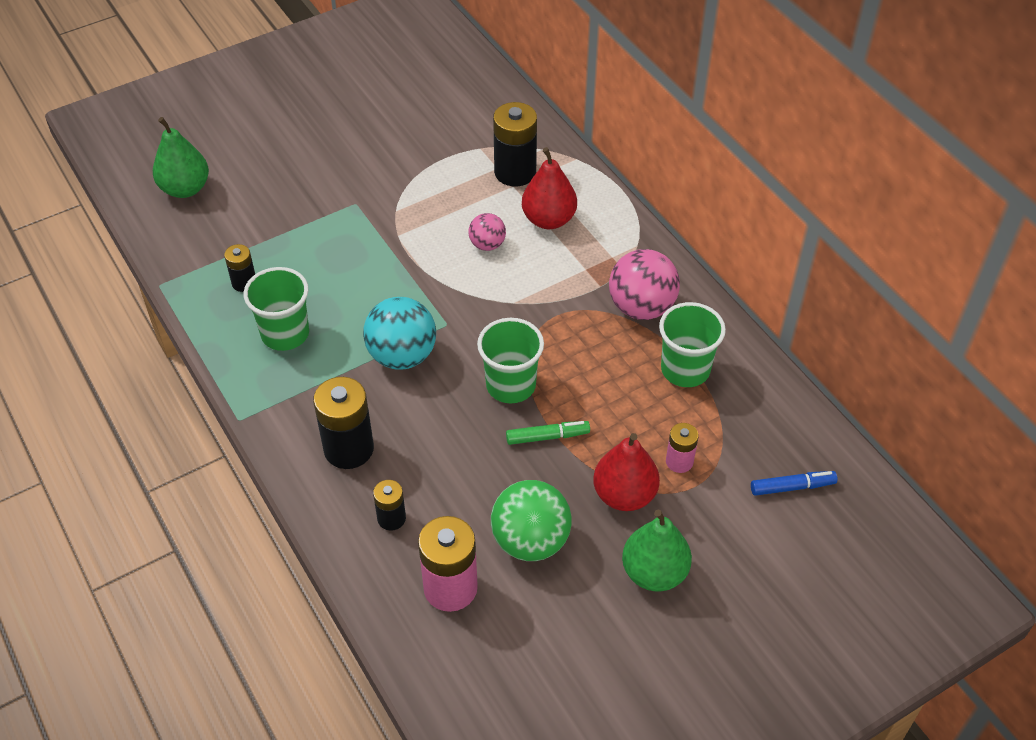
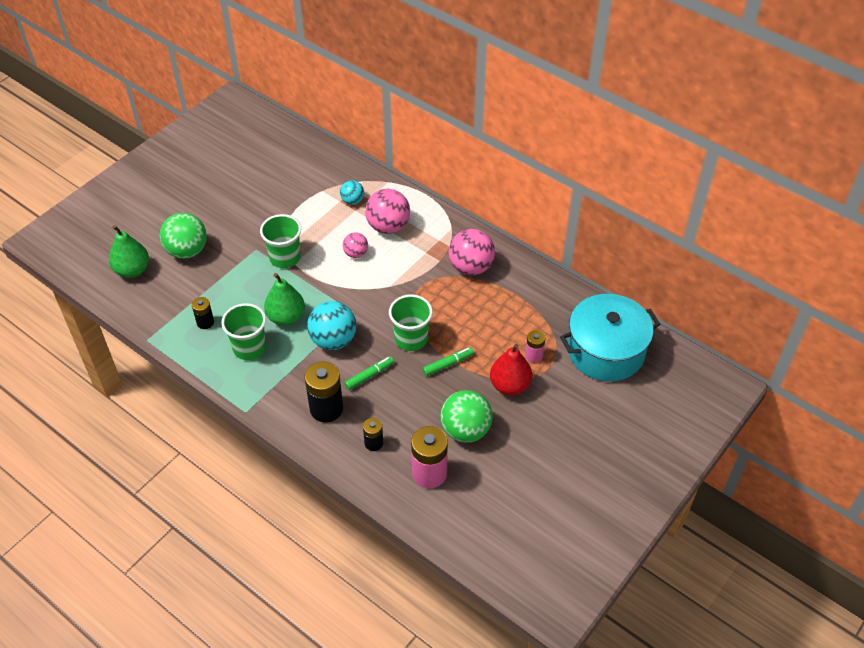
camera: 20 degrees left, 0 degrees up
black battery [493,102,537,186] -> turquoise ball [340,180,364,205]
red pear [522,147,577,229] -> pink ball [365,189,410,234]
green pear [622,510,692,591] -> green pear moved to [264,273,305,326]
green cup [659,302,726,387] -> green cup moved to [260,214,301,268]
blue marker [751,471,838,496] -> turquoise pot [560,294,660,382]
none -> green ball [160,213,207,259]
none -> green marker [345,356,394,390]

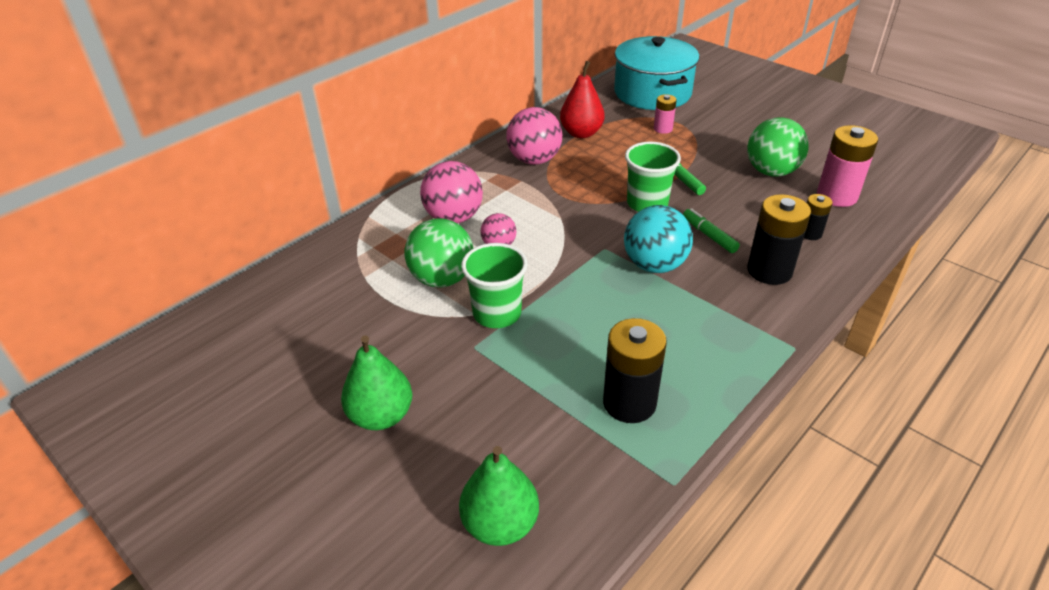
camera: 85 degrees left, 10 degrees down
green ball [160,213,207,259] -> green ball moved to [405,218,473,287]
black battery [192,297,214,329] -> black battery [603,318,667,423], size x1.82
green cup [221,303,266,360] -> none
green pear [264,273,305,326] -> green pear moved to [341,335,412,430]
turquoise ball [340,180,364,205] -> none
red pear [490,344,532,395] -> red pear moved to [560,61,605,138]

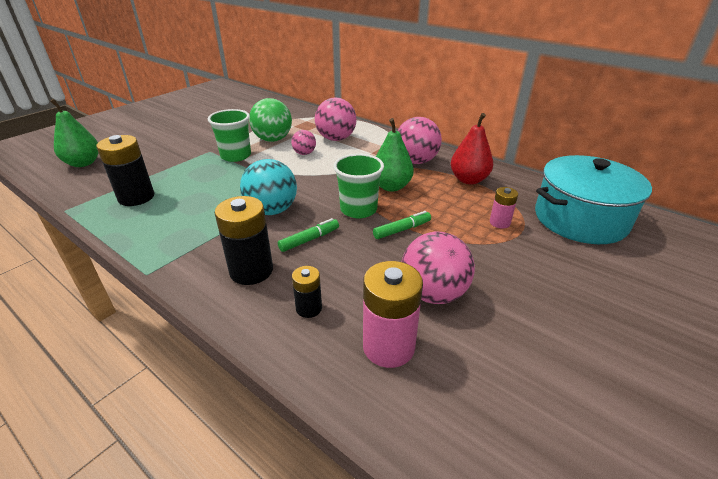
camera: 85 degrees right, 5 degrees down
green pear [341,335,412,430] -> green pear moved to [376,118,414,191]
green ball [747,117,809,177] -> pink ball [402,232,475,304]

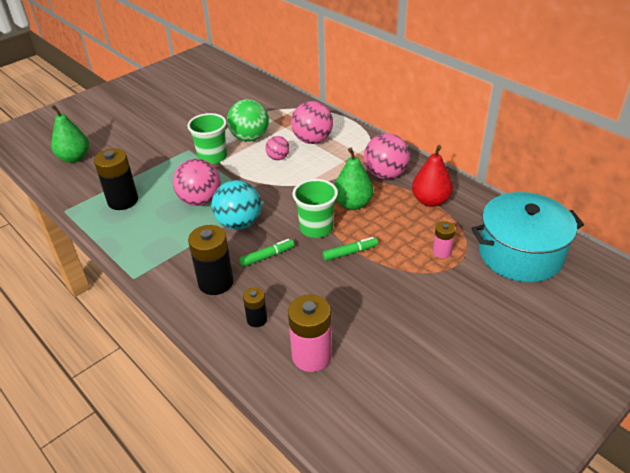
camera: 10 degrees right, 5 degrees up
pink ball [402,232,475,304] -> pink ball moved to [173,159,221,206]

